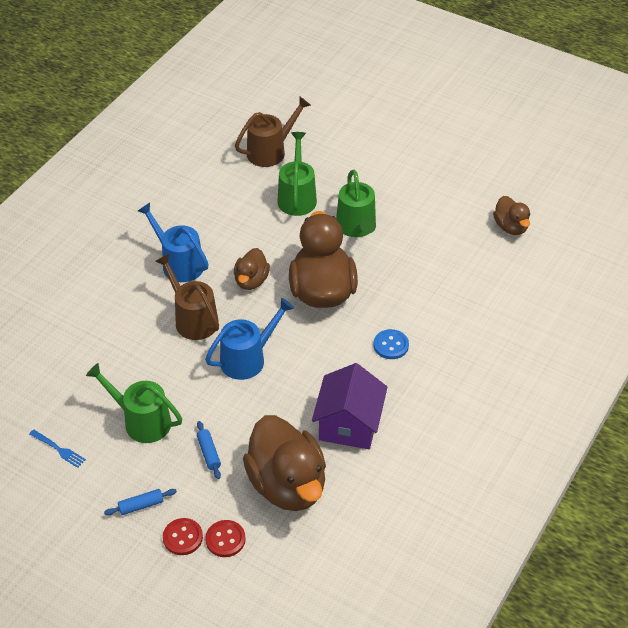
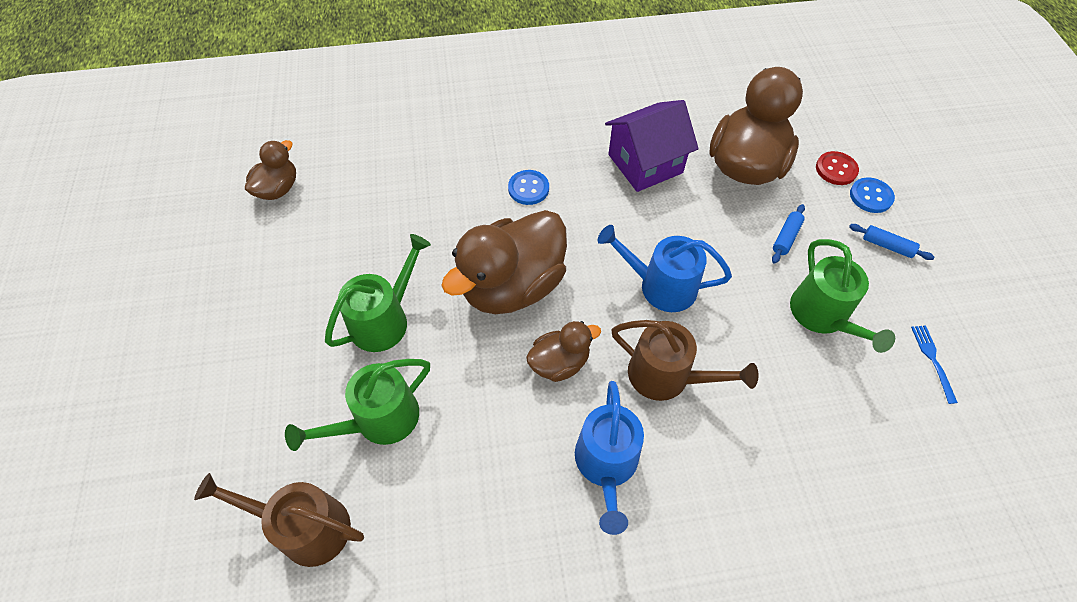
camera: 130 degrees left, 10 degrees up
brown watering can [155,254,219,340] -> brown watering can turned 75 degrees counterclockwise [611,320,758,401]
red button [163,518,203,555] -> blue button [850,177,895,213]

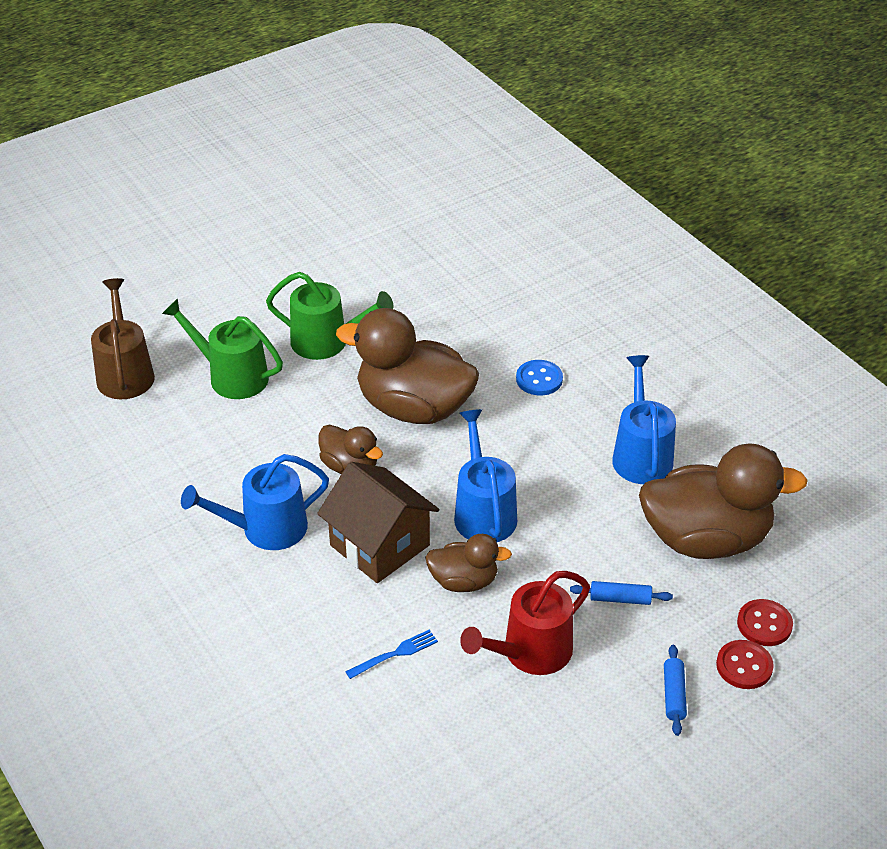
camera: 65 degrees right, 15 degrees down
brown duck [245,140,296,200] -> brown duck moved to [425,534,512,592]
purple house [605,100,699,192] -> blue watering can [612,355,676,484]
brown watering can [611,320,758,401] -> brown house [317,462,440,583]
green watering can [790,239,895,353] -> red watering can [460,571,590,675]
blue button [850,177,895,213] -> red button [716,640,774,689]
blue fork [911,325,958,404] -> blue fork moved to [345,630,438,679]

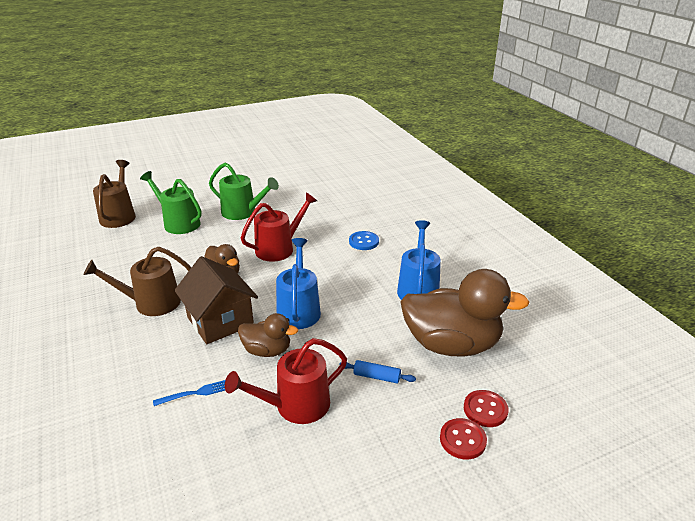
camera: 10 degrees right, 10 degrees down
blue watering can [181,454,329,550] -> brown watering can [83,247,191,316]
brown duck [336,308,479,424] -> red watering can [241,193,317,262]
blue rolling pin [664,645,687,736] -> none

